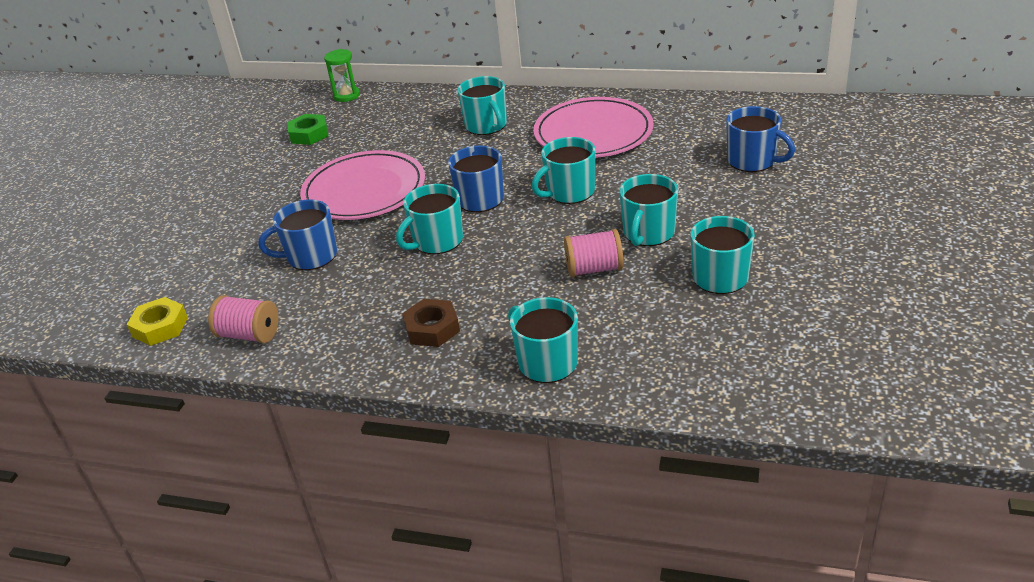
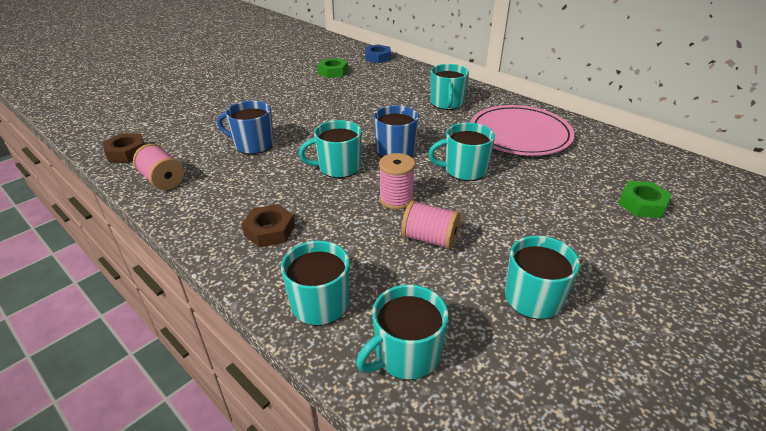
camera: 25 degrees right, 0 degrees up
yellow nut [127,297,188,346] -> brown nut [103,133,145,163]
pink plate [300,150,425,220] -> none
green hourglass [324,49,360,102] -> blue nut [365,44,391,63]
turquoise mug [619,174,678,246] -> turquoise mug moved to [356,284,448,380]
blue mug [726,106,795,172] -> green nut [618,181,672,218]
none -> pink spool [379,153,415,210]

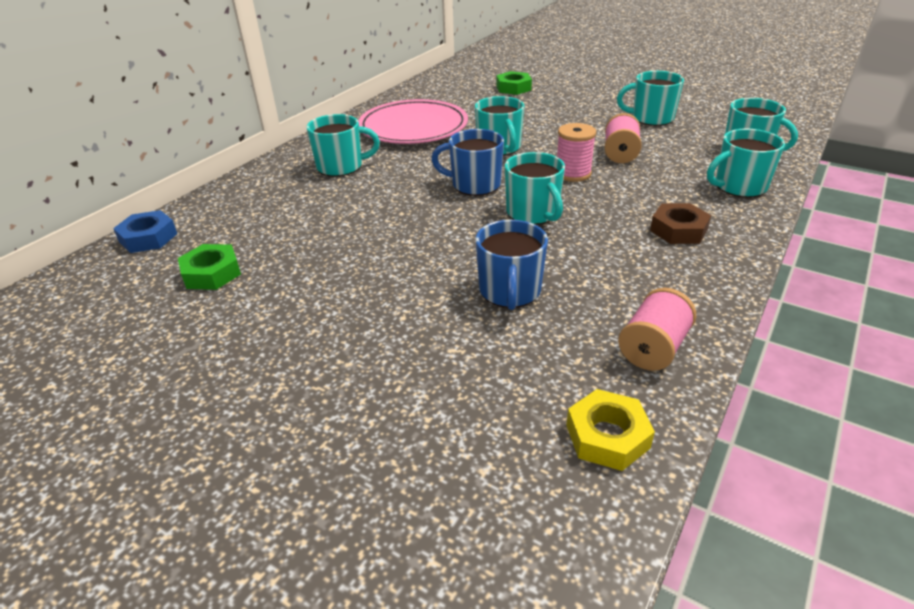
camera: 100 degrees left, 0 degrees up
brown nut [103,133,145,163] -> yellow nut [566,389,655,471]

